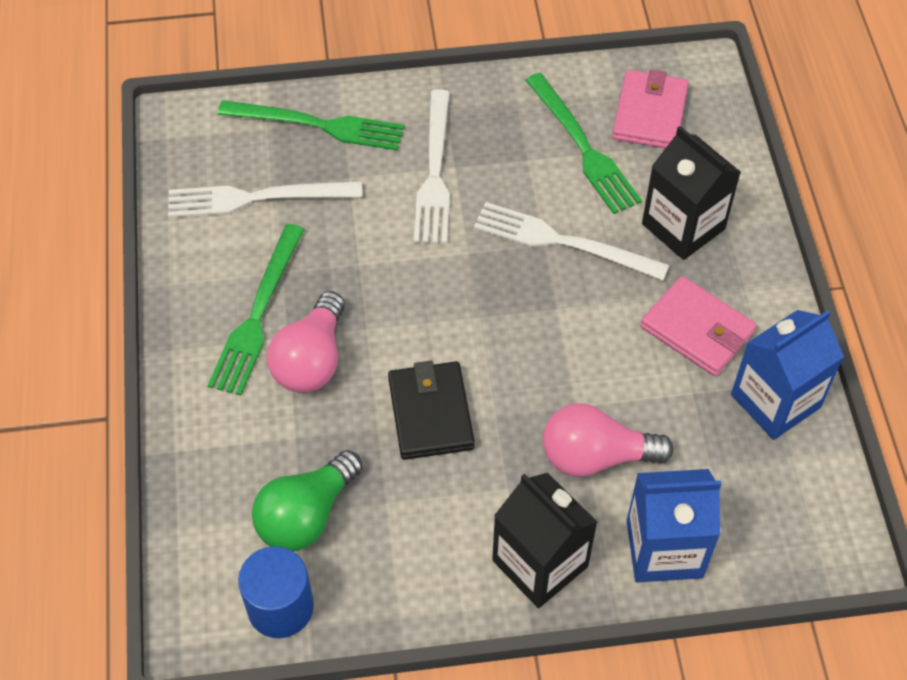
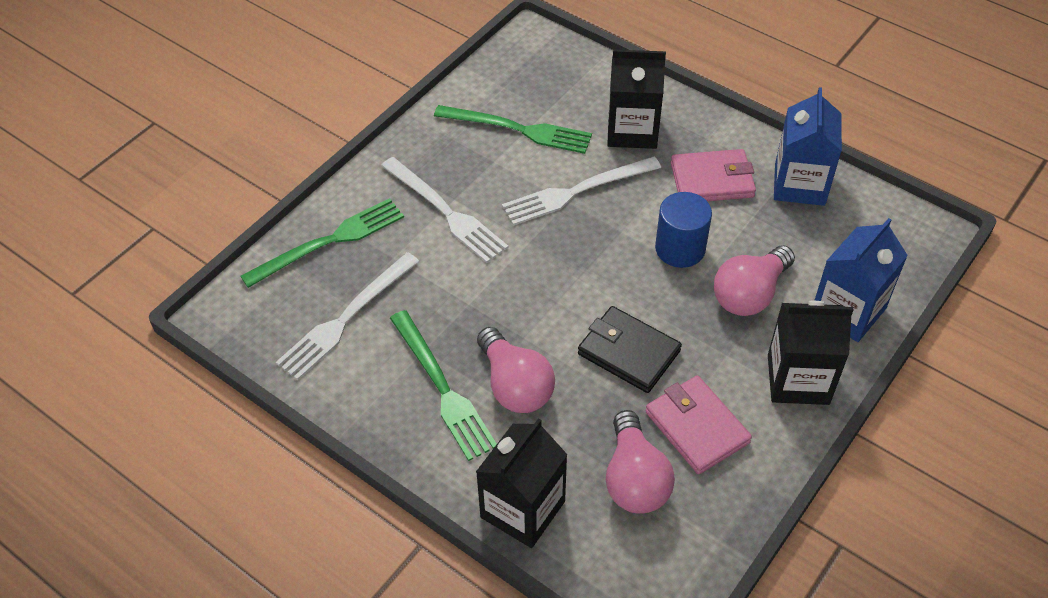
camera: 45 degrees left, 5 degrees down
blue cylinder [238,546,314,638] -> blue cylinder moved to [655,192,712,268]
green light bulb [252,450,363,551] -> pink light bulb [606,410,675,514]
pink wallet [612,69,688,148] -> pink wallet moved to [646,376,752,474]
none -> black carton [476,418,567,548]

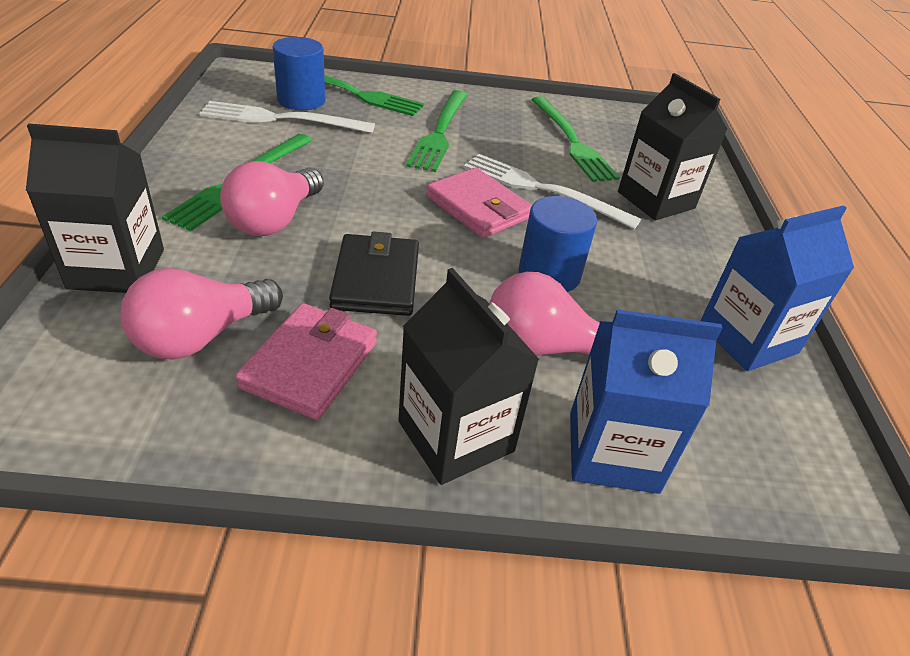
camera: 50 degrees right, 10 degrees down
white fork [381,157,508,263] -> green fork [406,90,468,172]
pink wallet [671,149,756,201] -> pink wallet moved to [426,167,532,238]
none -> blue cylinder [273,37,325,110]

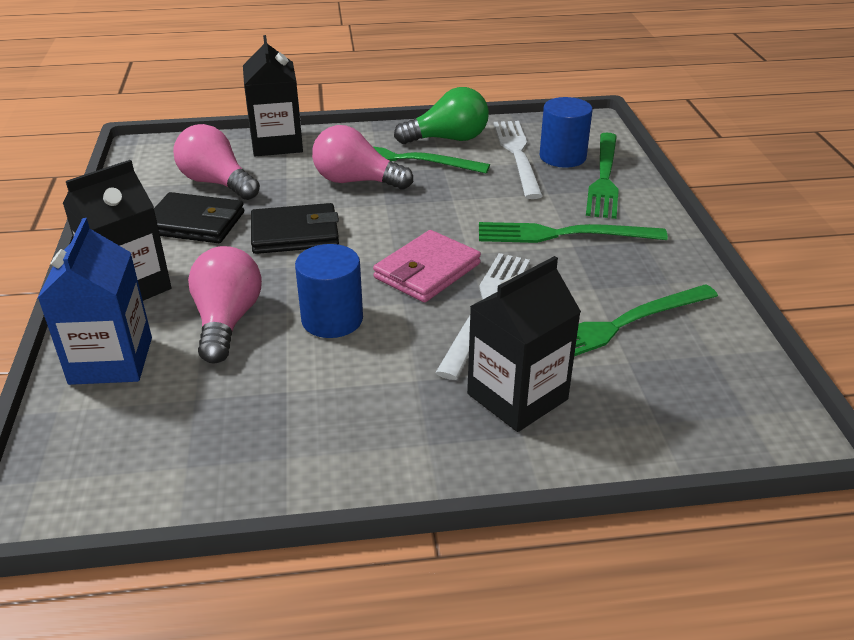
camera: 85 degrees right, 5 degrees down
pink wallet [235,303,377,420] -> black wallet [154,192,244,243]
blue carton [701,205,854,371] -> none
none -> green light bulb [394,87,489,144]

